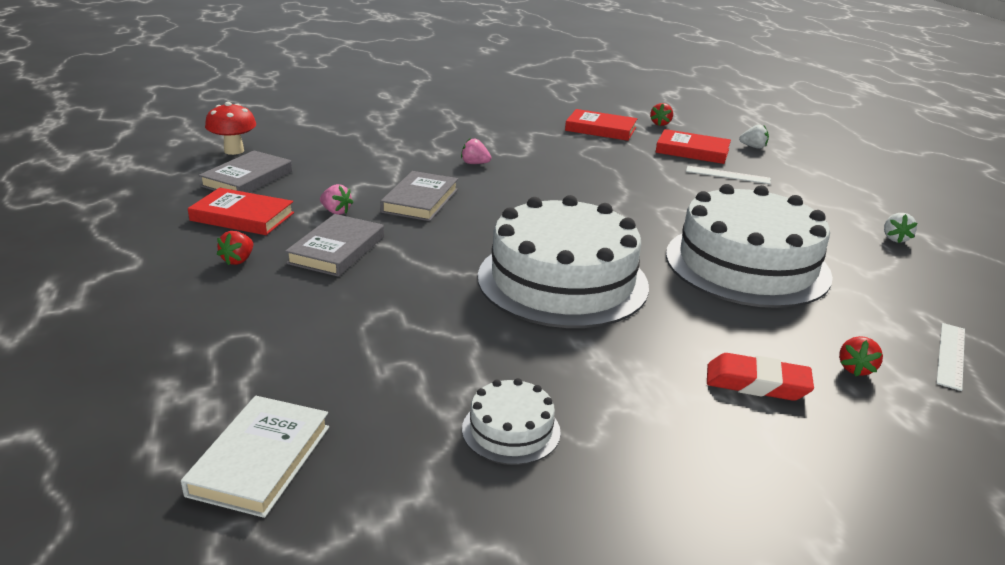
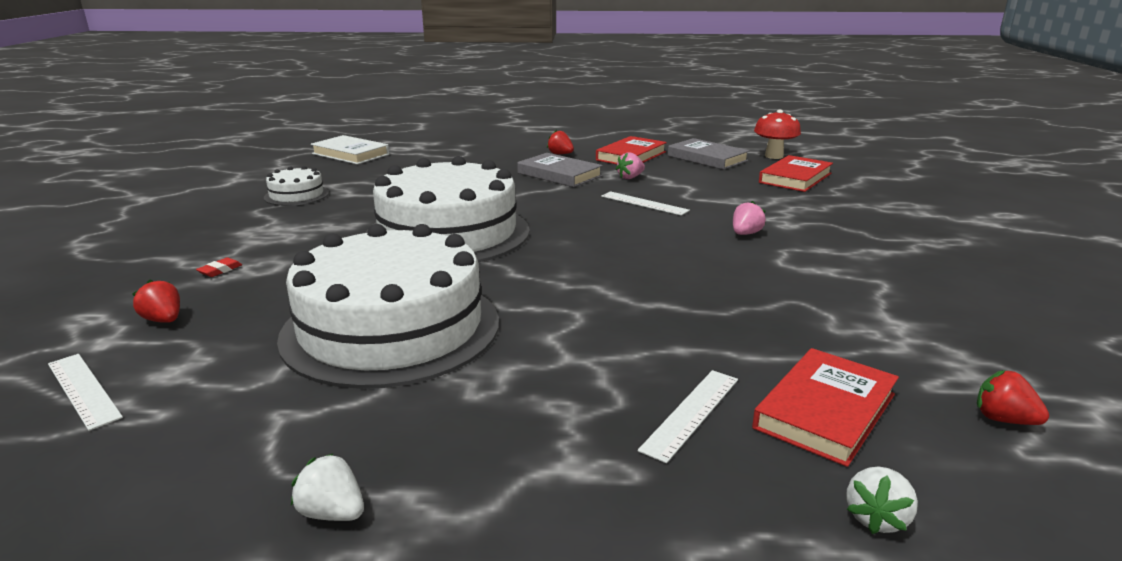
camera: 110 degrees right, 5 degrees down
grey book [380,171,458,221] -> white ruler [601,191,690,216]
red book [565,109,637,141] -> red book moved to [759,155,833,192]
red eraser [707,353,814,401] -> red eraser [196,258,242,277], size x0.46

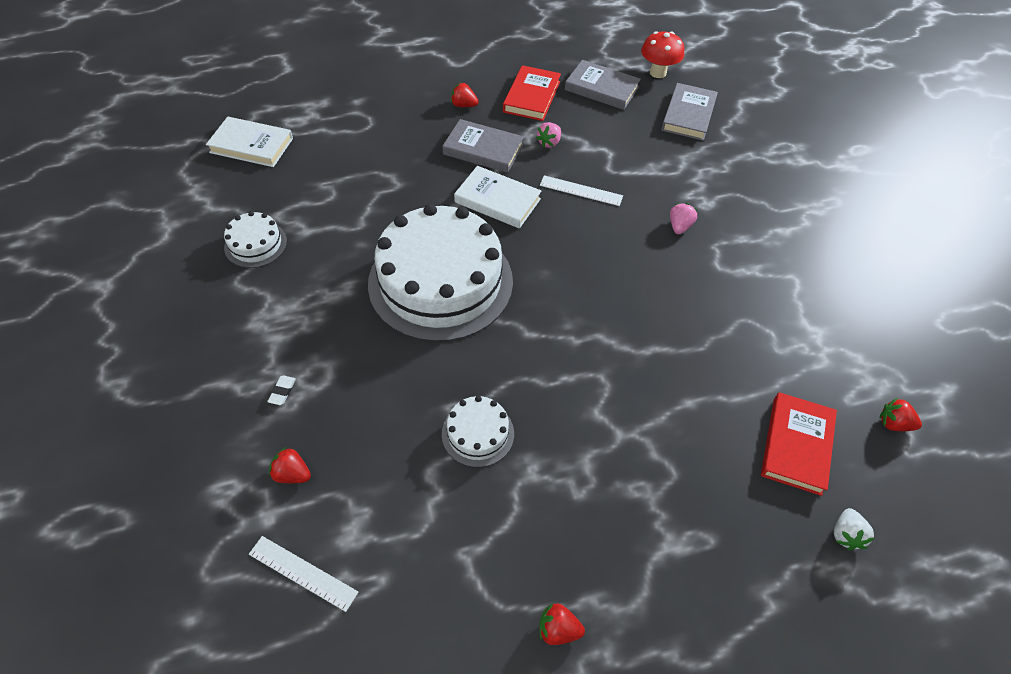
camera: 20 degrees left, 30 degrees up
red eraser [196,258,242,277] -> white eraser [267,376,296,405]
white cake [277,224,499,389] -> white cake [442,396,514,467], size x0.44
white strawberry [291,453,364,521] -> red strawberry [540,603,585,645]
white ruler [638,370,738,463] -> none
red book [759,155,833,192] -> grey book [661,83,718,141]
none -> white book [454,166,541,229]

